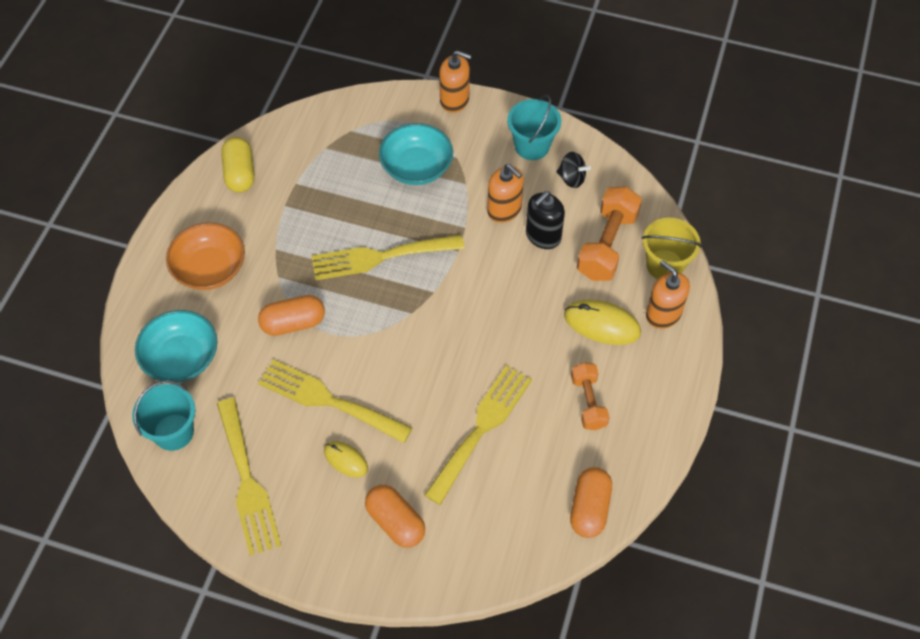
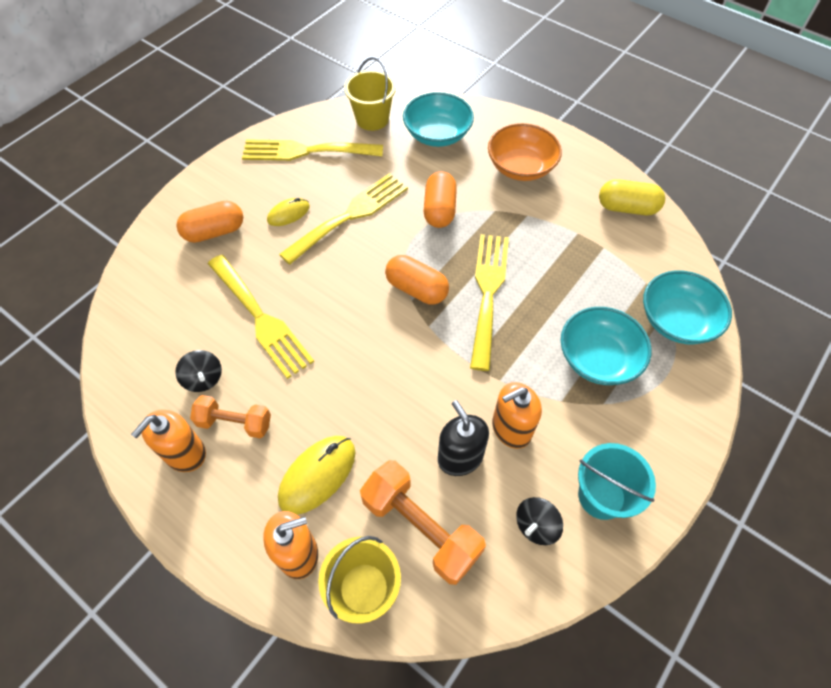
camera: 110 degrees right, 0 degrees up
turquoise bucket [132,380,196,451] -> yellow bucket [344,57,396,131]
orange soap dispenser [439,50,472,113] -> orange soap dispenser moved to [131,409,206,472]
orange capsule [570,467,612,538] -> orange capsule moved to [385,255,449,305]
none -> black spinning top [175,350,222,392]
none -> turquoise bowl [643,270,732,345]

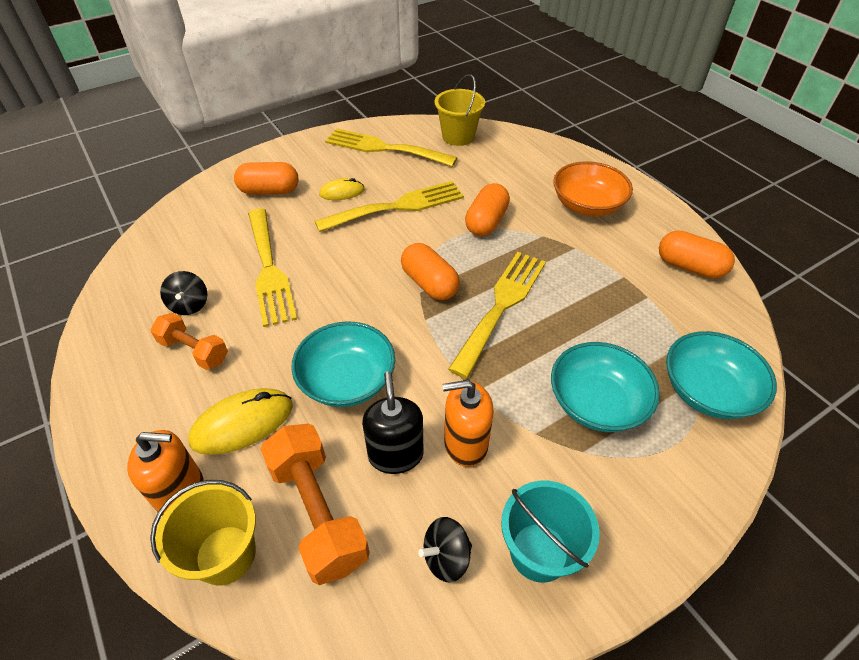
camera: 20 degrees right, 10 degrees down
orange soap dispenser [131,409,206,472] -> none
turquoise bowl [403,92,474,147] -> turquoise bowl moved to [291,321,395,407]
yellow capsule [599,179,665,215] -> orange capsule [659,230,735,279]

